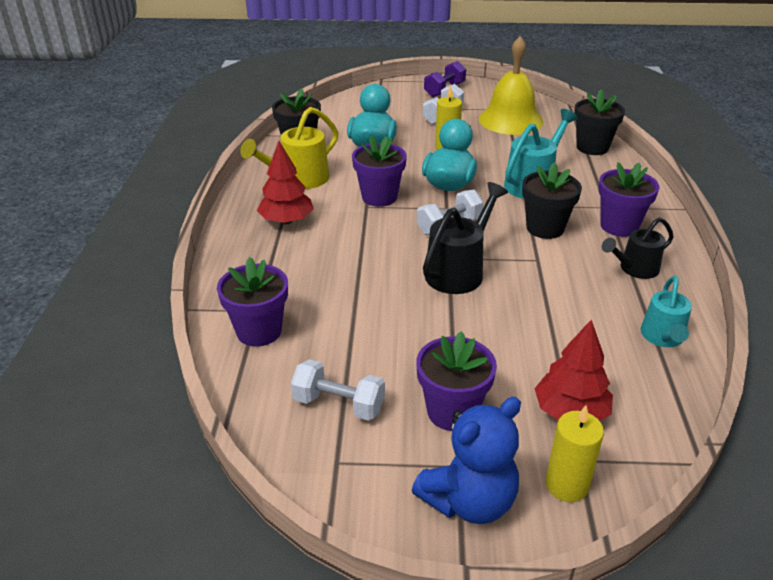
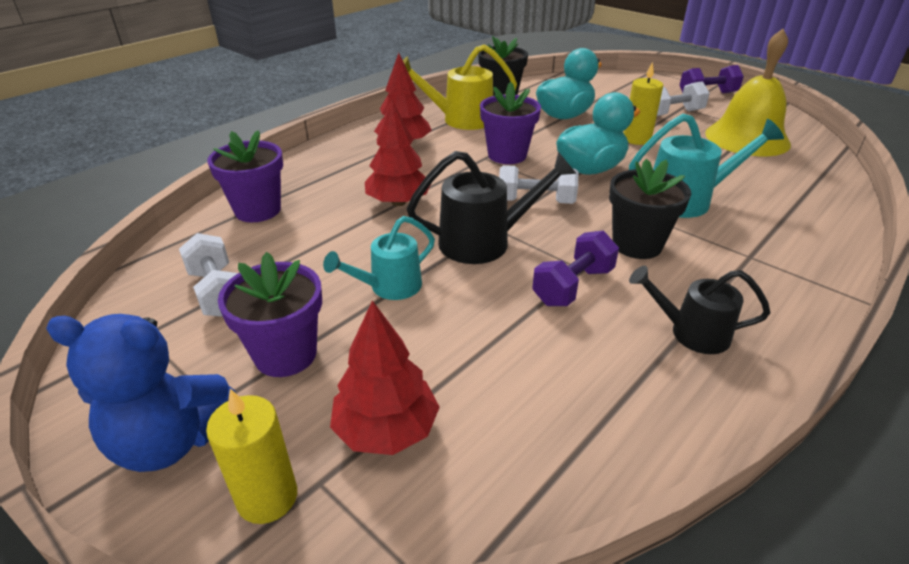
camera: 40 degrees right, 0 degrees up
black flower pot [574,89,625,155] -> none
purple flower pot [598,162,659,237] -> none
turquoise watering can [641,276,692,347] -> turquoise watering can moved to [323,216,435,300]
none -> red tree [365,100,431,206]
none -> purple dumbbell [532,231,619,306]

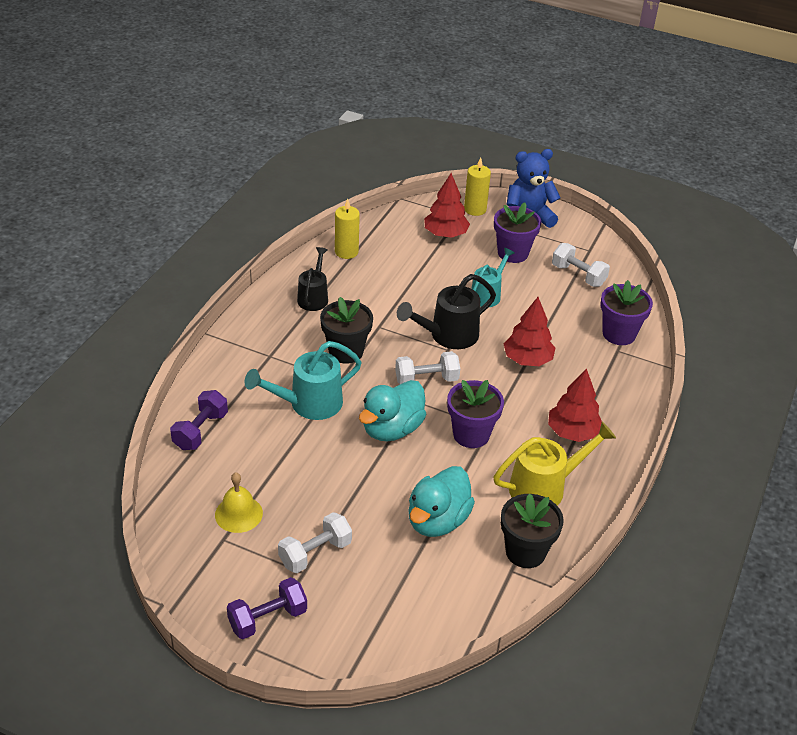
camera: 160 degrees right, 5 degrees up
purple dumbbell [532,231,619,306] -> purple dumbbell moved to [170,390,228,450]
yellow candle [623,62,663,145] -> yellow candle moved to [335,199,360,259]
black watering can [629,266,770,354] -> black watering can turned 75 degrees counterclockwise [297,247,328,311]
yellow bell [705,29,791,156] -> yellow bell [215,472,263,533], size x0.55

